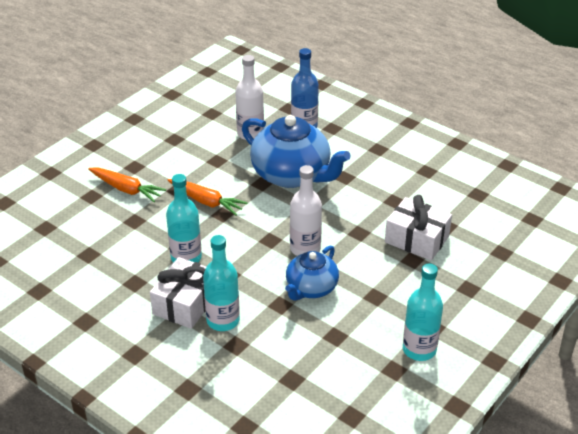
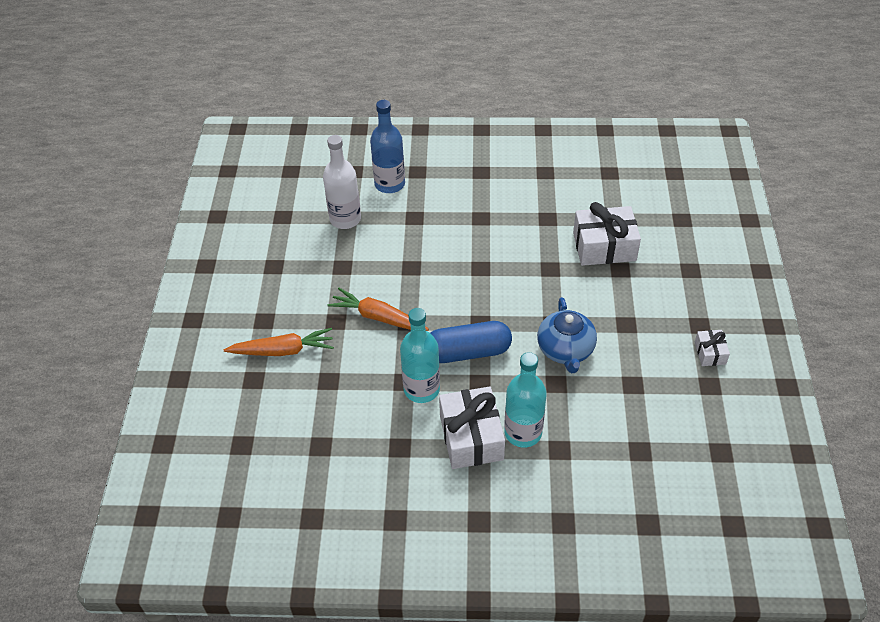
camera: 35 degrees left, 10 degrees up
orange carrot [168,179,247,216] -> orange carrot turned 150 degrees counterclockwise [327,288,429,331]
blue teapot [242,115,351,188] -> none
white bottle [290,165,322,256] -> none
turquoise bottle [403,263,443,361] -> white gift [695,330,730,366]
none -> blue capsule [431,321,512,363]

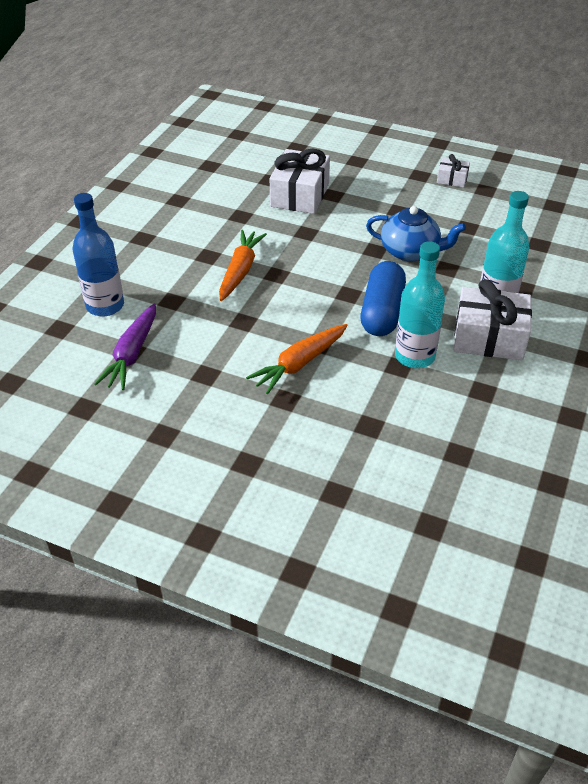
camera: 70 degrees left, 5 degrees down
orange carrot [224,328,334,356] -> orange carrot moved to [219,230,267,301]
white bottle [323,135,361,229] -> purple carrot [94,303,156,390]

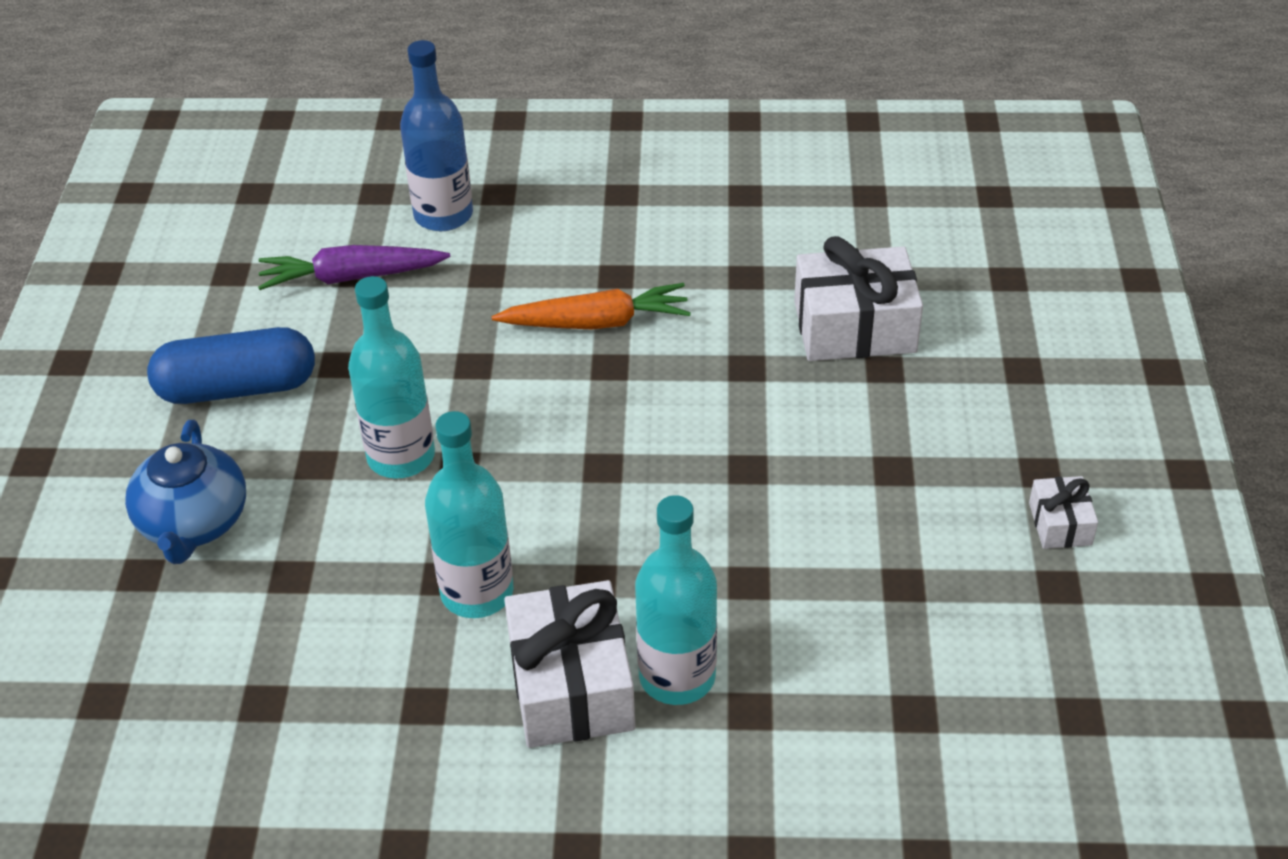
camera: 70 degrees right, 0 degrees up
orange carrot [246,324,348,394] -> turquoise bottle [348,276,435,479]
blue capsule [360,261,406,336] -> blue capsule moved to [147,327,315,404]
blue teapot [366,206,466,262] -> blue teapot moved to [125,420,246,564]

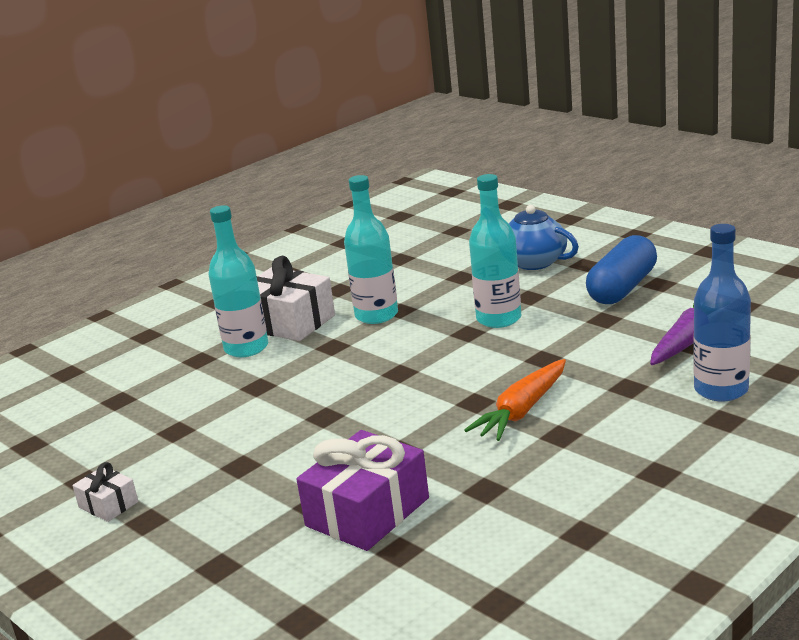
camera: 135 degrees right, 20 degrees down
white gift [794,236,923,361] -> purple gift [297,430,429,551]

